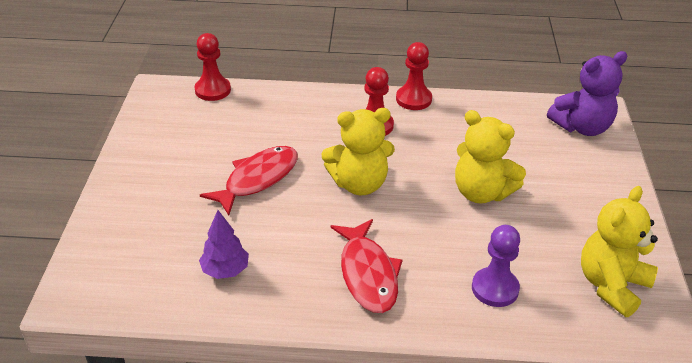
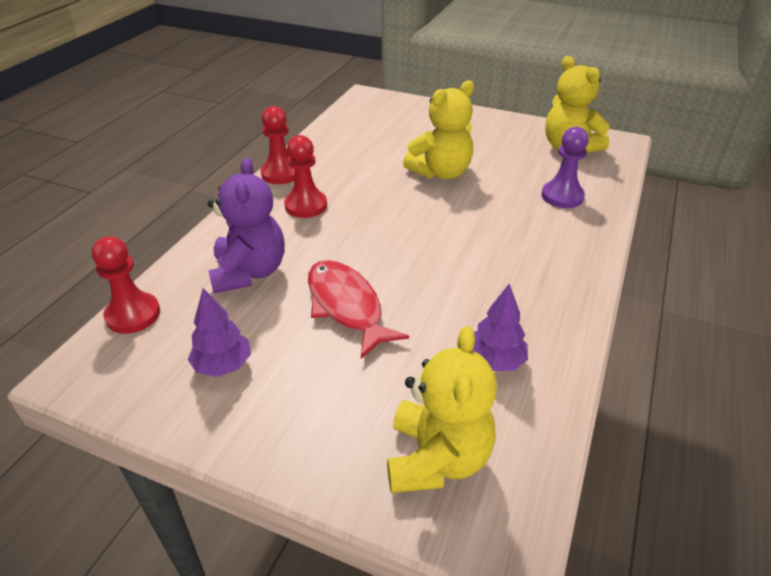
camera: 70 degrees left, 0 degrees up
yellow teddy bear [322,108,395,195] -> yellow teddy bear moved to [387,326,497,493]
red fish [331,219,403,313] -> none
purple teddy bear [547,51,628,136] -> purple teddy bear moved to [208,158,285,293]
none -> purple tree [188,288,251,377]

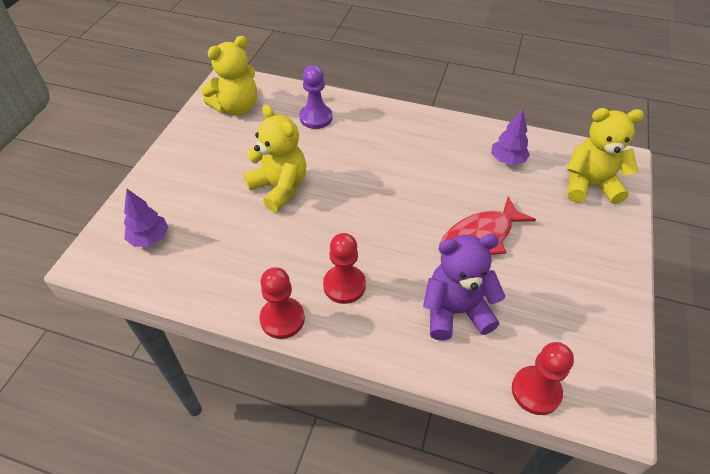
camera: 95 degrees left, 10 degrees up
purple tree [188,288,251,377] -> purple tree moved to [124,189,168,247]

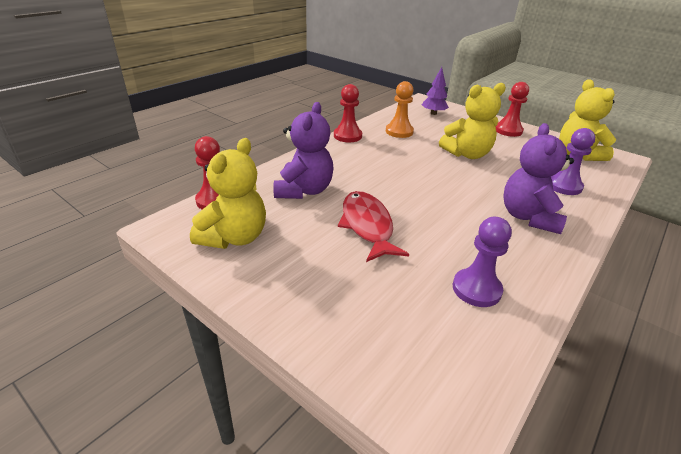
camera: 110 degrees right, 15 degrees down
red pawn [323,233,366,304] -> red pawn moved to [496,82,529,137]
purple tree [491,109,530,165] -> purple pawn [453,217,512,307]
yellow teddy bear [567,108,644,204] -> yellow teddy bear moved to [190,138,266,249]
none -> orange pawn [386,81,414,138]
none -> purple teddy bear [503,123,574,234]

